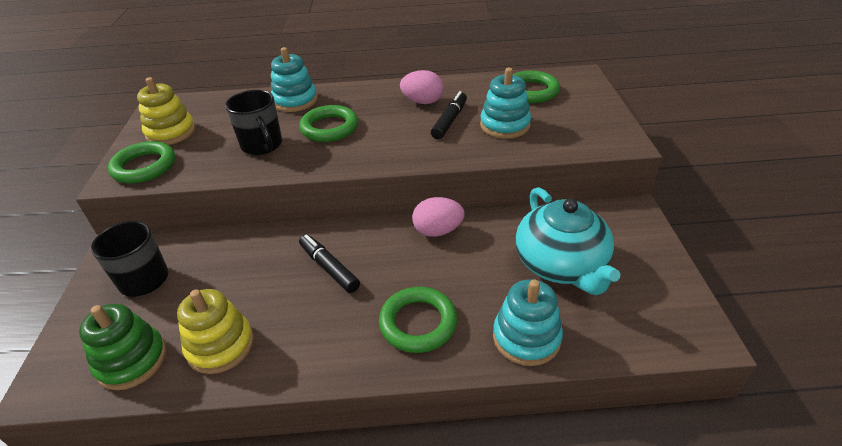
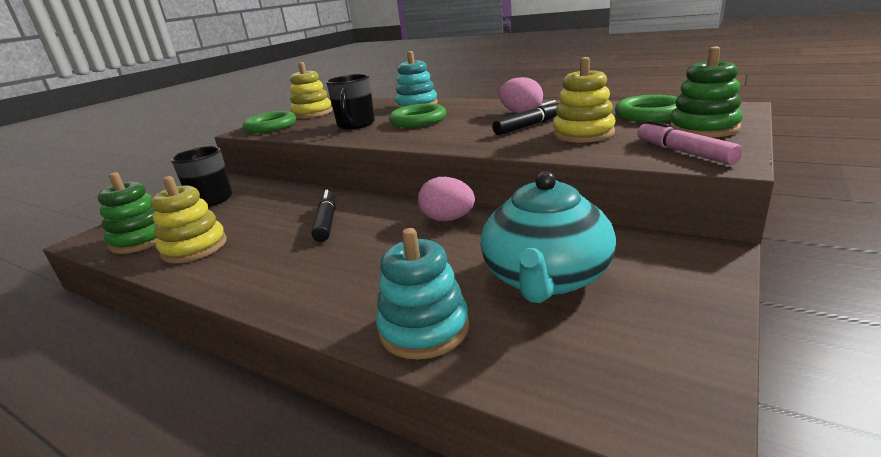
camera: 35 degrees right, 15 degrees down
green ring [379,287,457,353] -> none
turquoise stacking toy [480,68,531,139] -> yellow stacking toy [553,57,616,143]
none -> pink marker [637,120,742,165]
none -> green stacking toy [669,46,743,138]

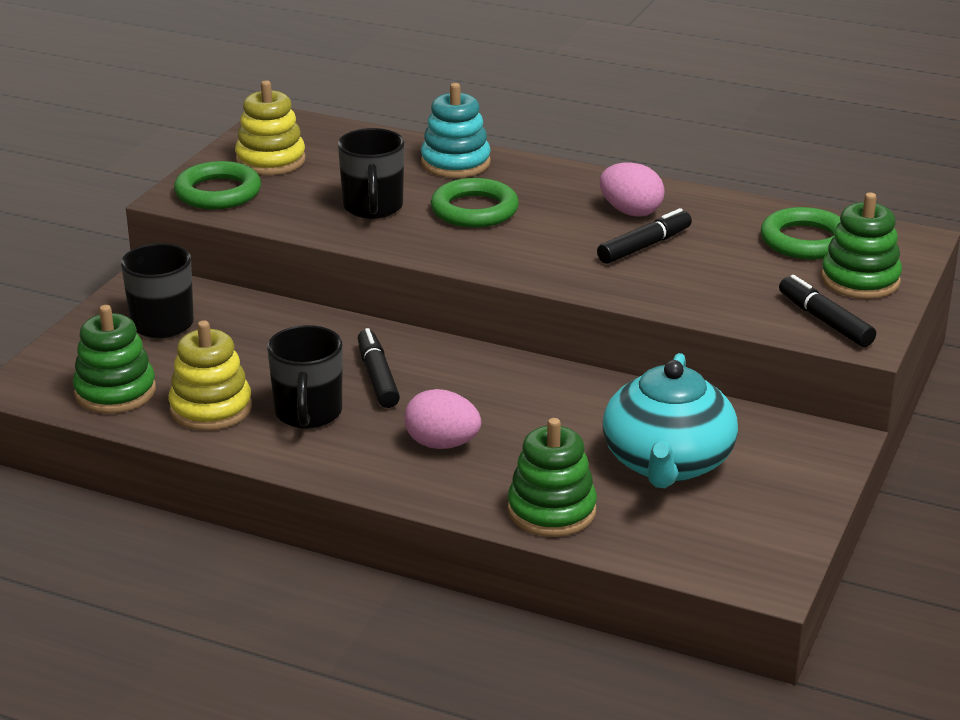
camera: 10 degrees left, 5 degrees up
turquoise stacking toy [376,228,469,360] -> green stacking toy [507,418,597,537]
pink egg [418,177,475,221] -> pink egg moved to [404,389,481,449]
yellow stacking toy [553,57,616,143] -> none
pink marker [637,120,742,165] -> black marker [779,275,876,347]
none -> black mug [267,325,343,429]

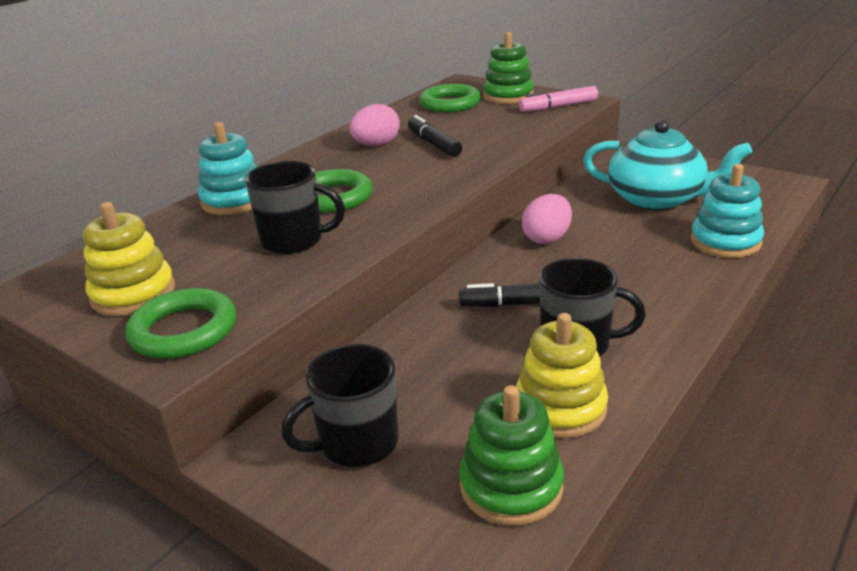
camera: 75 degrees left, 0 degrees up
pink egg [404,389,481,449] -> pink egg moved to [522,194,572,244]
green stacking toy [507,418,597,537] -> turquoise stacking toy [691,164,764,258]
black marker [779,275,876,347] -> pink marker [519,86,598,112]

